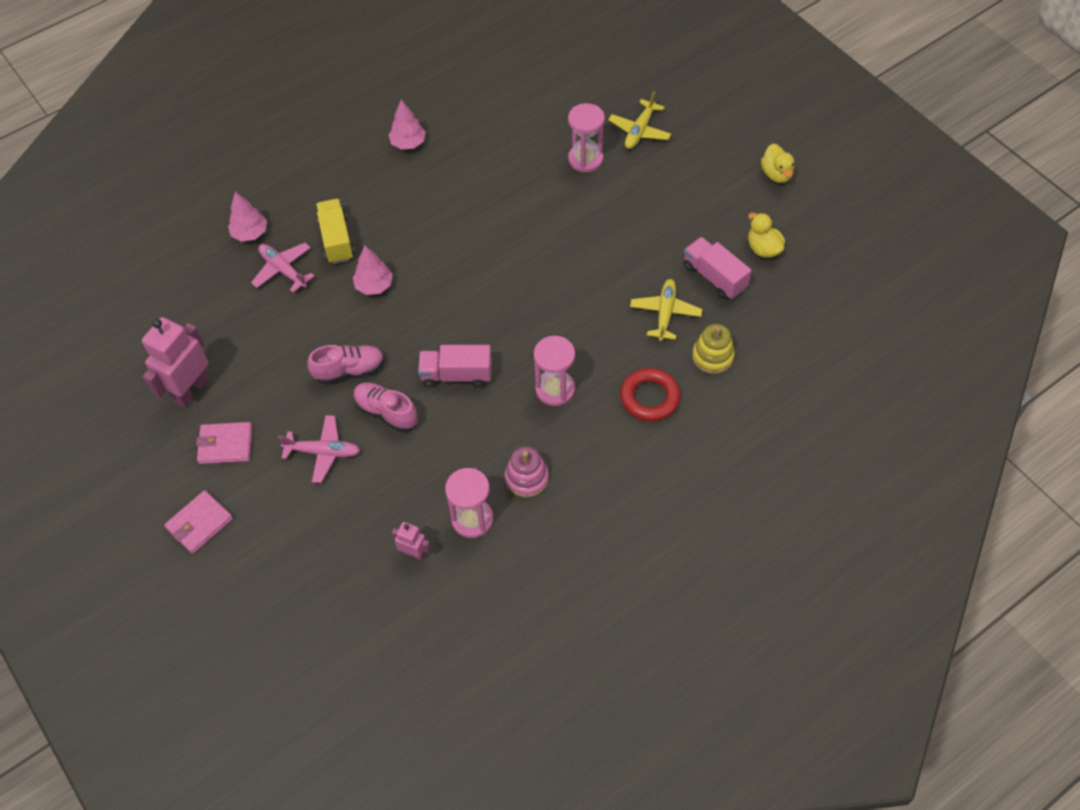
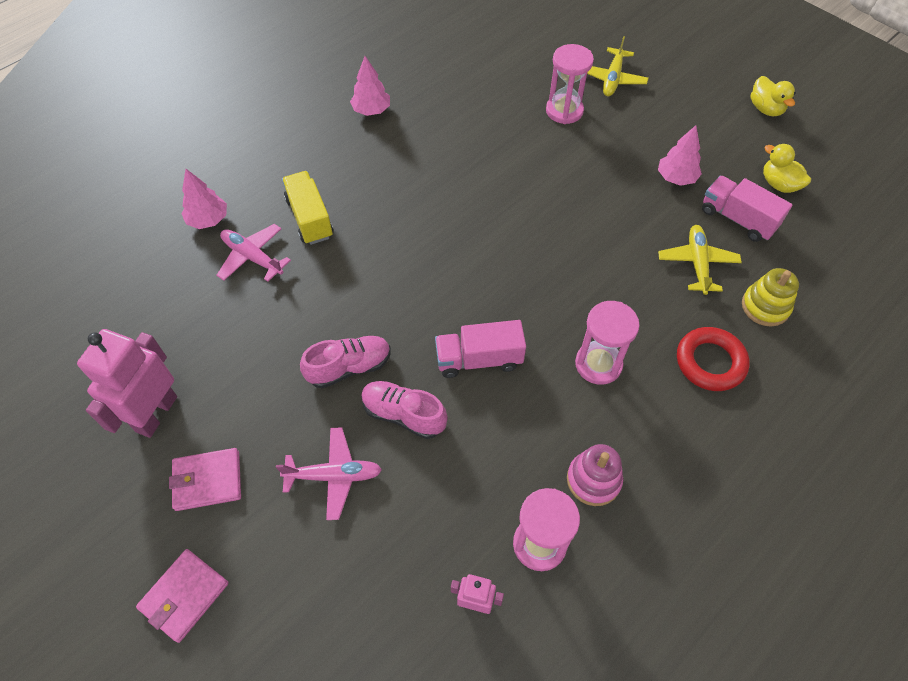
camera: 10 degrees left, 0 degrees up
pink tree [353,246,393,295] -> pink tree moved to [658,125,702,186]

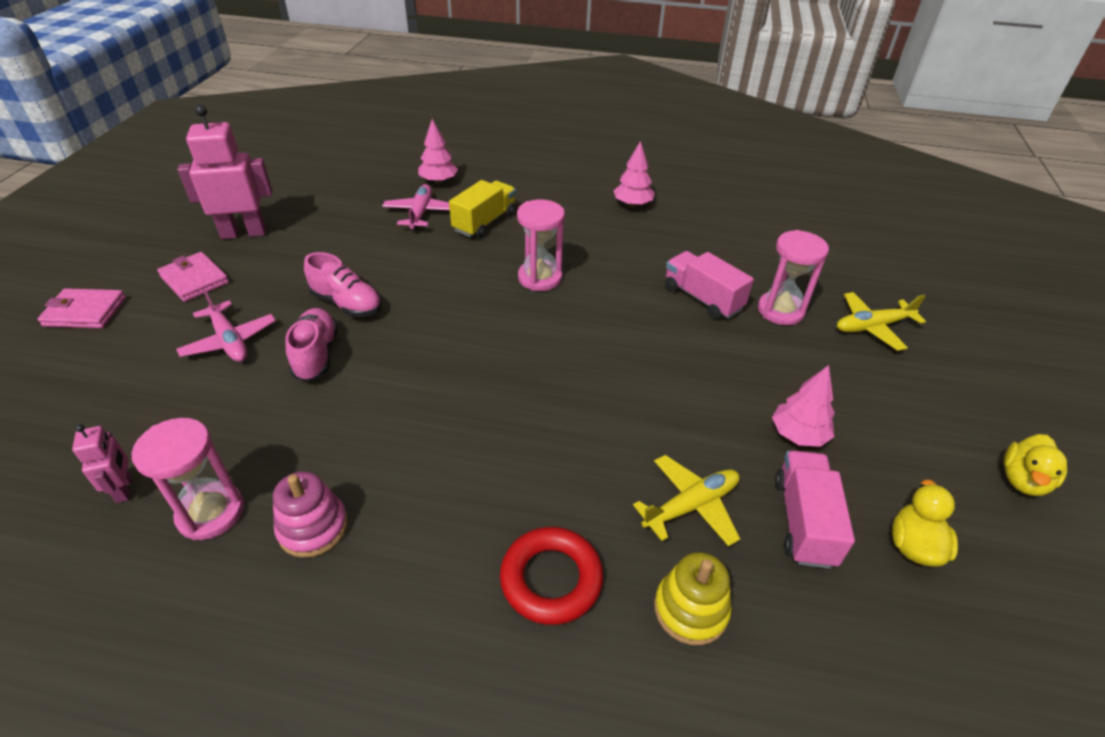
camera: 55 degrees right, 15 degrees down
pink truck [435,320,526,378] -> pink truck moved to [665,251,754,319]
pink hourglass [575,301,640,385] -> pink hourglass moved to [517,199,565,291]

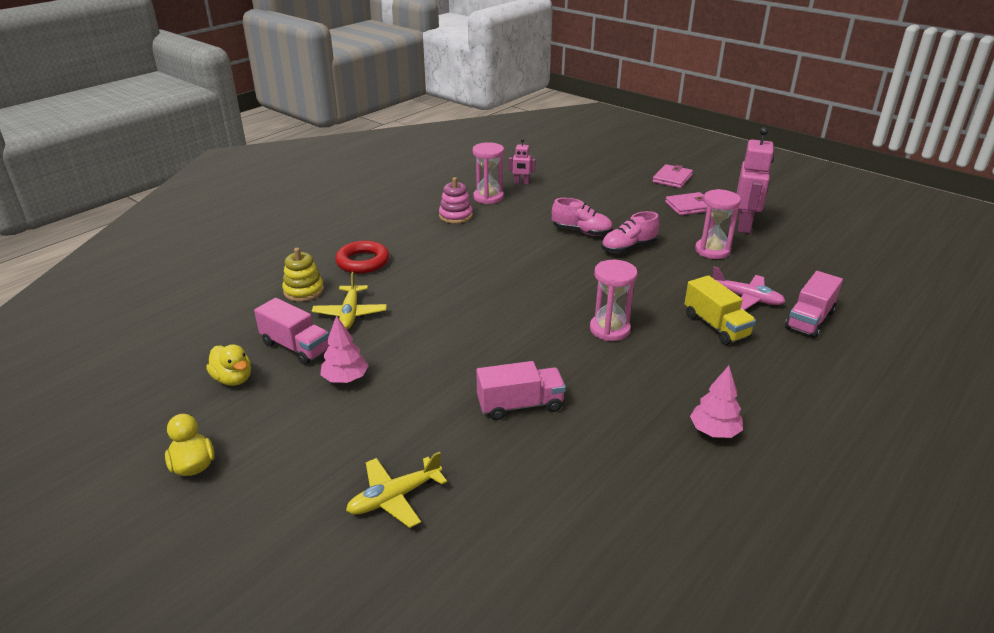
camera: 120 degrees right, 10 degrees down
pink plane [176,290,276,362] -> none
pink tree [418,119,458,184] -> pink truck [785,271,843,338]
pink hourglass [758,230,829,325] -> pink hourglass moved to [695,189,741,259]
yellow plane [837,292,926,351] -> yellow plane turned 135 degrees counterclockwise [346,452,447,528]

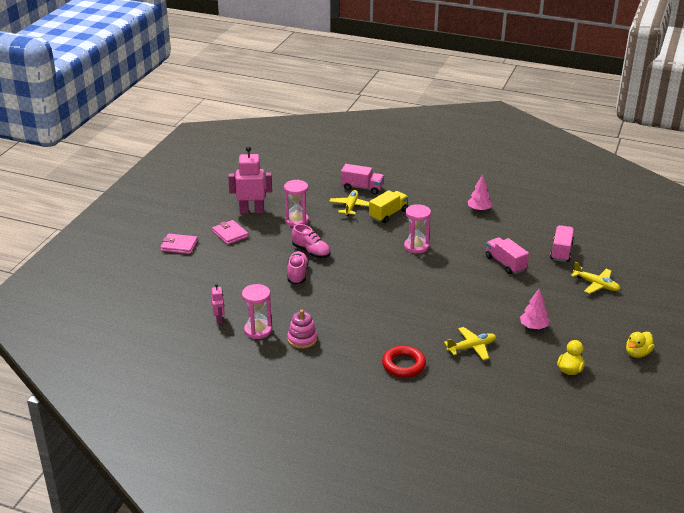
camera: 110 degrees left, 0 degrees up
pink truck [254,298,329,365] -> pink truck moved to [550,225,574,262]
yellow stacking toy [282,248,324,302] -> none
pink plane [713,267,786,310] -> yellow plane [329,190,369,216]

